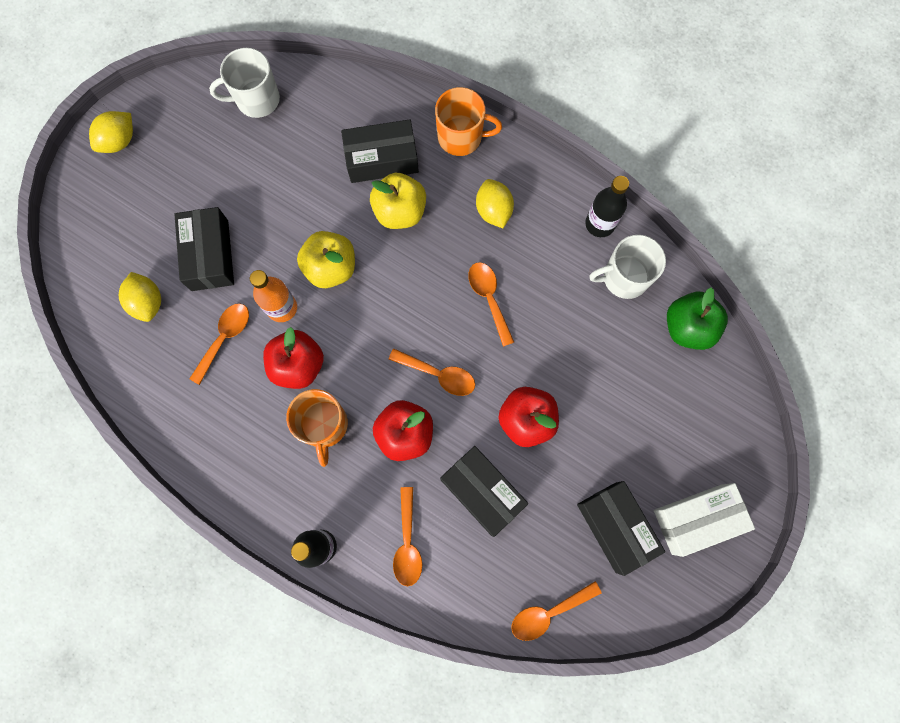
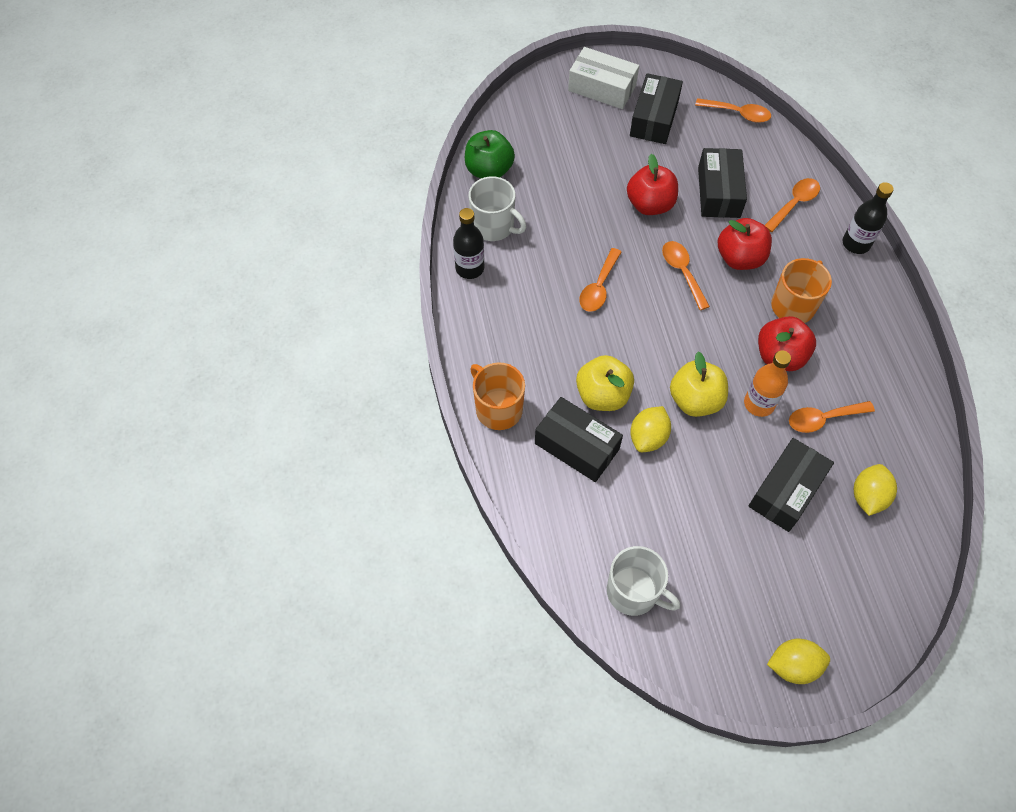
camera: 135 degrees left, 15 degrees down
yellow lemon [476,179,514,228] -> yellow lemon moved to [630,406,671,452]

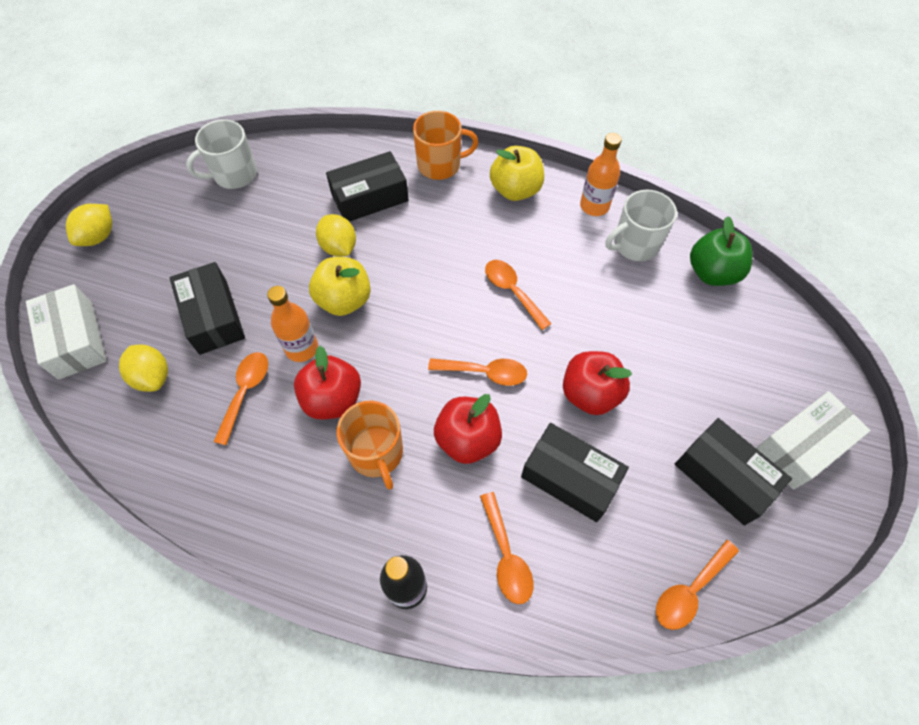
camera: 120 degrees right, 0 degrees up
black bottle [453,208,484,279] -> orange bottle [580,133,622,216]
yellow apple [576,355,634,411] -> yellow apple moved to [490,146,544,201]
none -> white box [26,284,107,380]

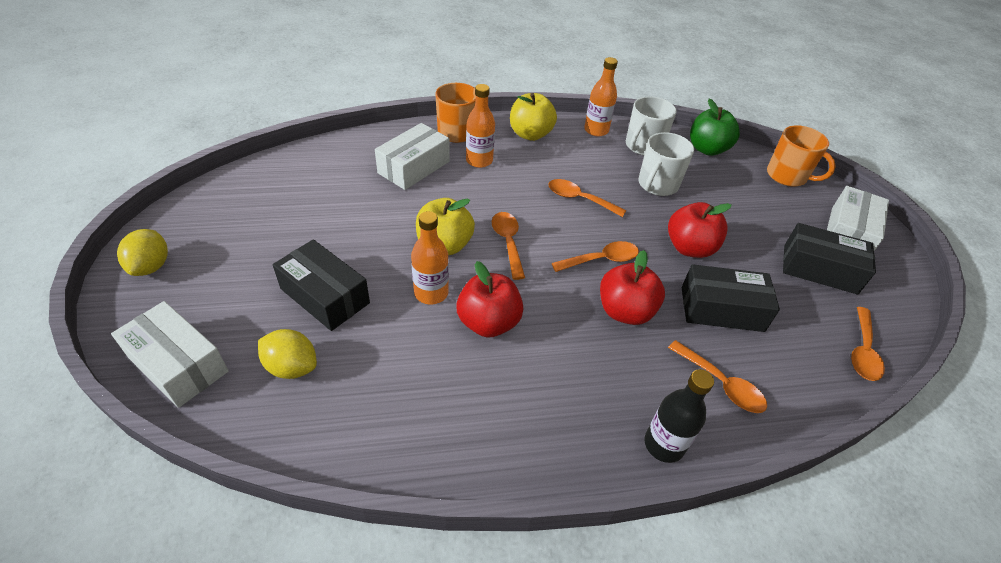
camera: 30 degrees left, 15 degrees down
white mug [186,119,257,189] -> white mug moved to [638,132,694,196]
orange spoon [214,352,268,445] -> orange spoon moved to [492,212,525,280]
yellow lemon [316,214,356,257] -> none
black box [326,151,409,222] -> white box [375,123,450,190]
orange mug [337,401,403,490] -> orange mug moved to [767,125,836,187]
none -> orange bottle [466,84,495,168]

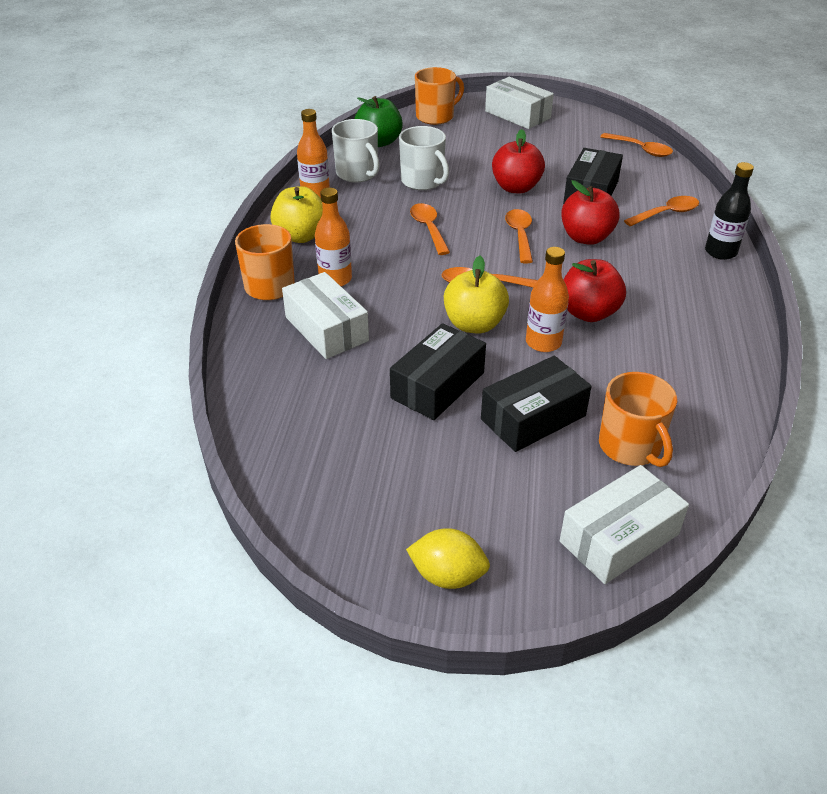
camera: 70 degrees left, 5 degrees down
yellow lemon [258,329,317,379] -> orange mug [599,372,677,467]
orange spoon [548,179,626,217] -> orange spoon turned 120 degrees clockwise [410,203,450,255]
black box [783,223,876,295] -> black box moved to [390,323,486,420]

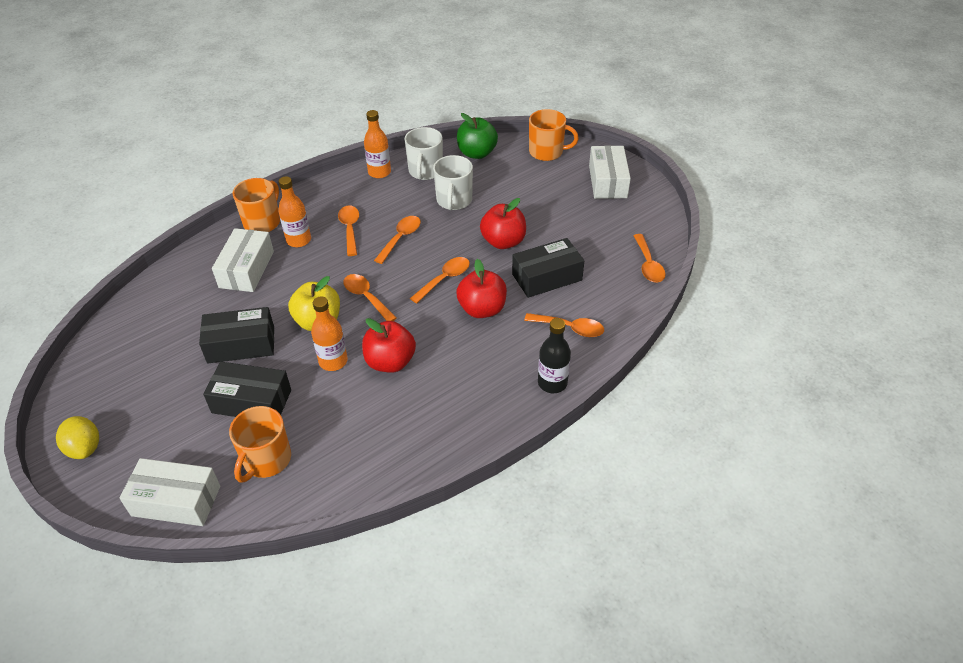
camera: 45 degrees right, 5 degrees up
yellow apple [270,186,323,243] -> none
none -> orange spoon [338,206,359,256]

